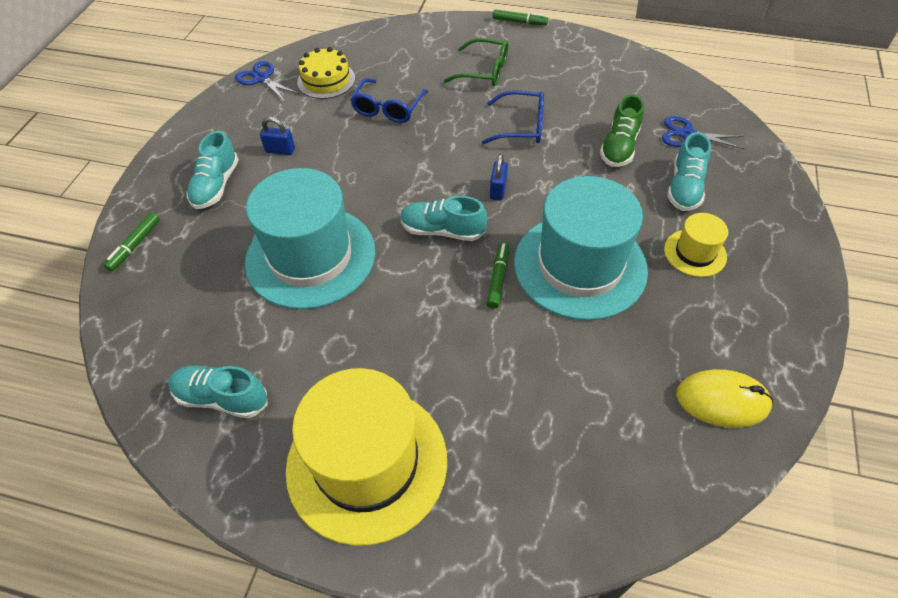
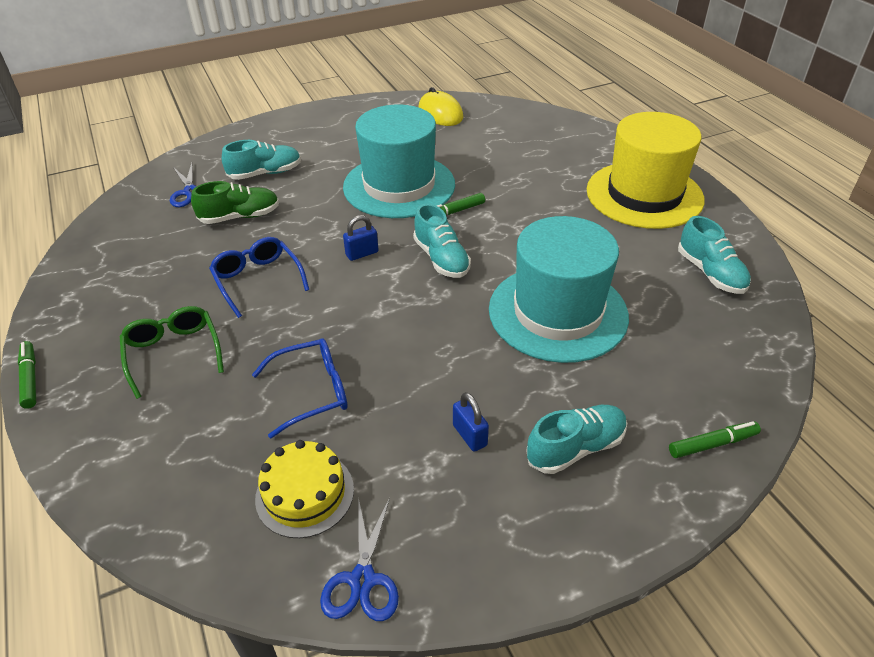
camera: 130 degrees left, 10 degrees down
yellow hat [664,213,728,277] -> none

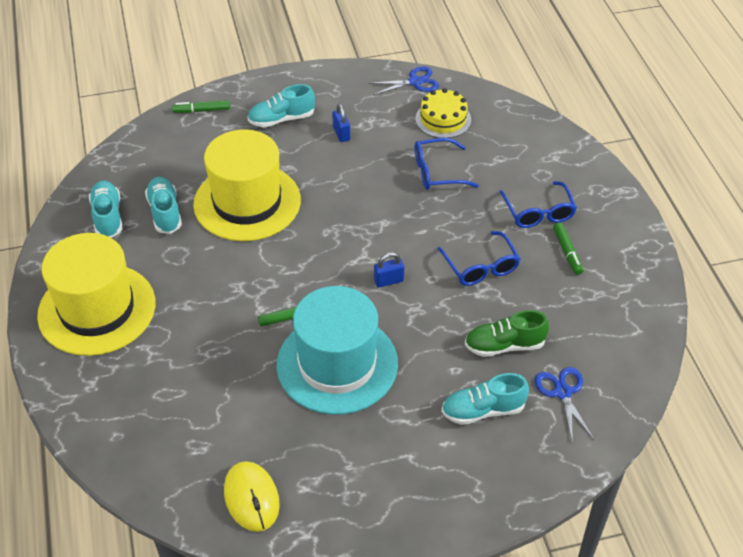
camera: 170 degrees left, 5 degrees up
green marker [18,341,36,409] -> green marker moved to [553,223,583,275]
green glasses [120,306,224,399] -> blue glasses [499,181,577,228]
blue scissors [320,497,399,621] -> blue scissors turned 60 degrees clockwise [368,66,439,95]
turquoise shoe [413,204,471,278] -> turquoise shoe moved to [145,177,182,234]
turquoise hat [489,216,629,363] -> yellow hat [193,129,301,241]

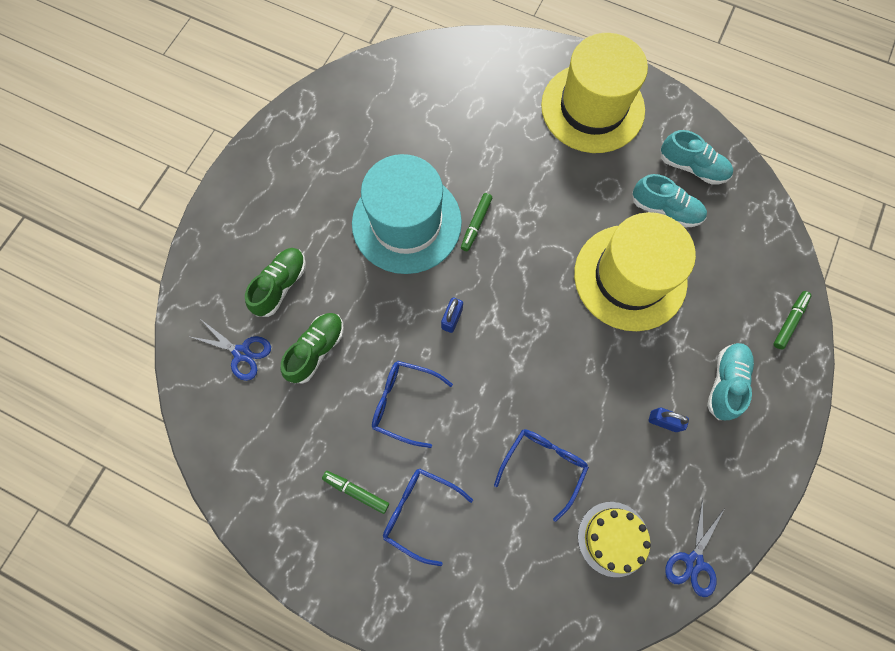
camera: 130 degrees right, 25 degrees up
yellow mouse [224,461,280,532] -> none
turquoise shoe [442,373,529,425] -> green shoe [245,248,306,317]

